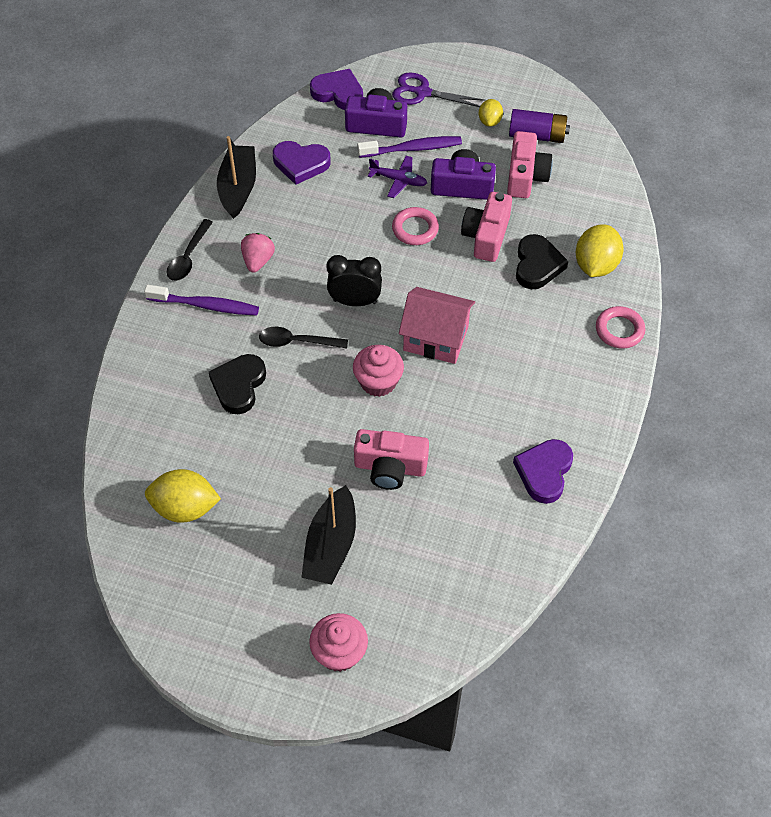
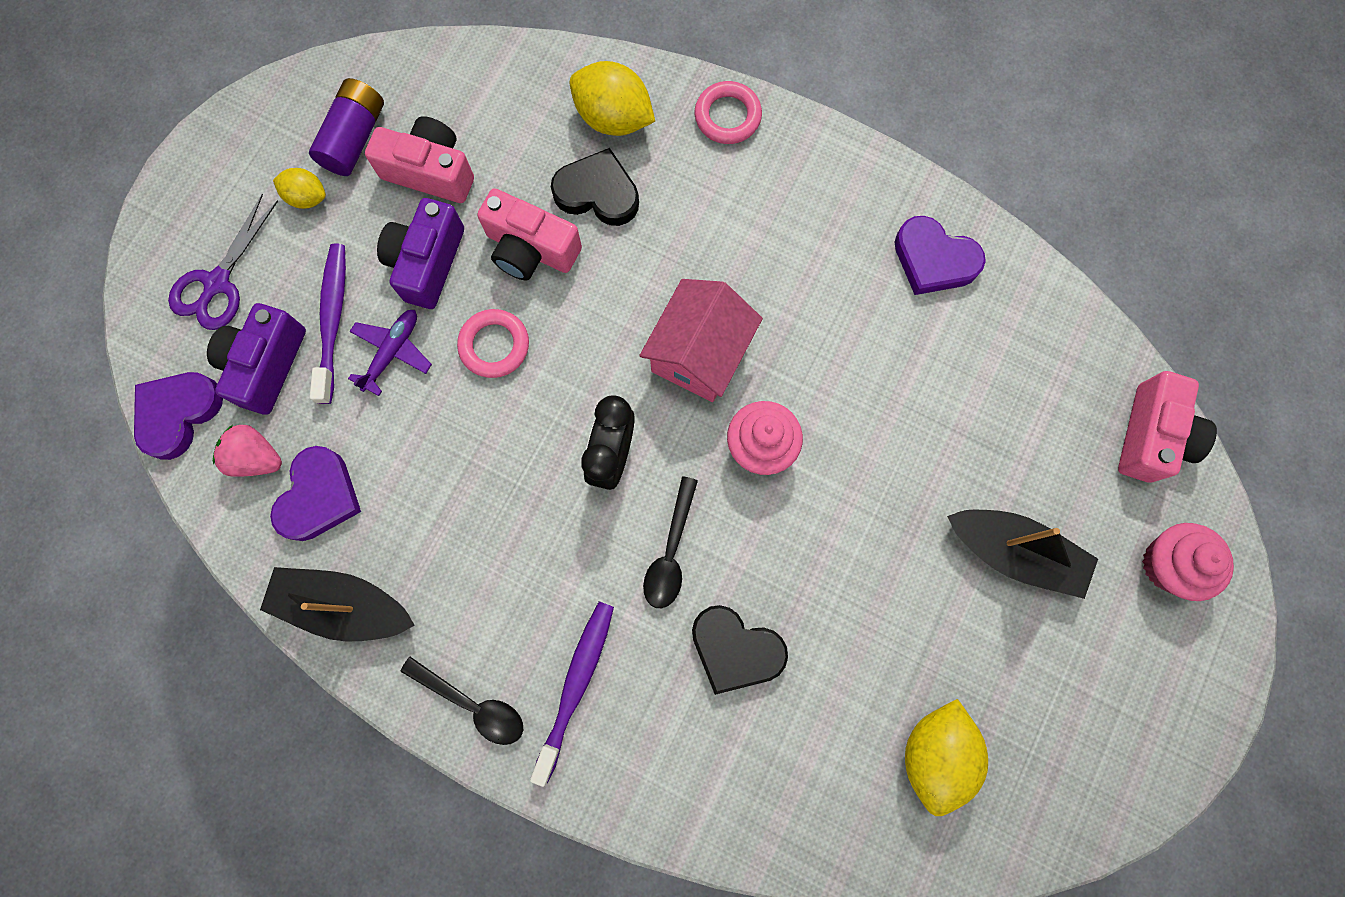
camera: 80 degrees left, 20 degrees up
pink strawberry [241,233,275,273] -> pink strawberry moved to [213,425,282,477]
pink camera [354,429,429,490] -> pink camera moved to [1118,371,1217,483]

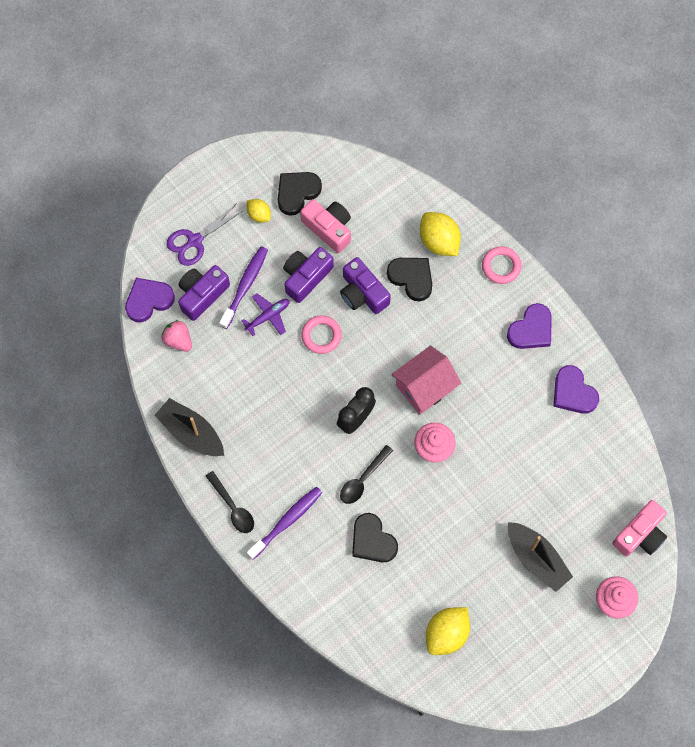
camera: 25 degrees right, 5 degrees down
purple heart [270,446,361,541] -> purple heart moved to [507,303,552,349]
purple battery [309,78,384,176] -> black heart [278,172,322,216]
pink camera [477,188,582,281] -> purple camera [340,257,391,314]

